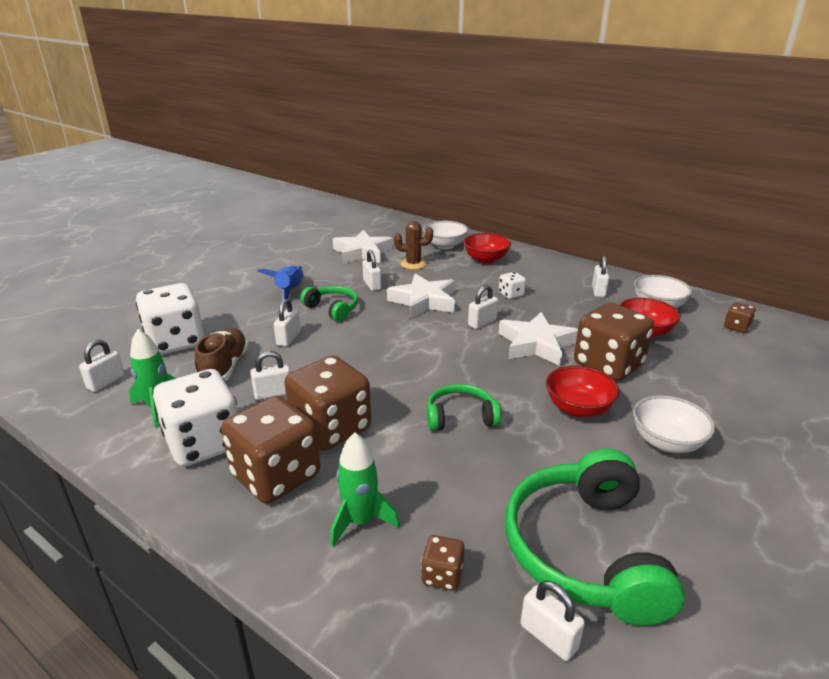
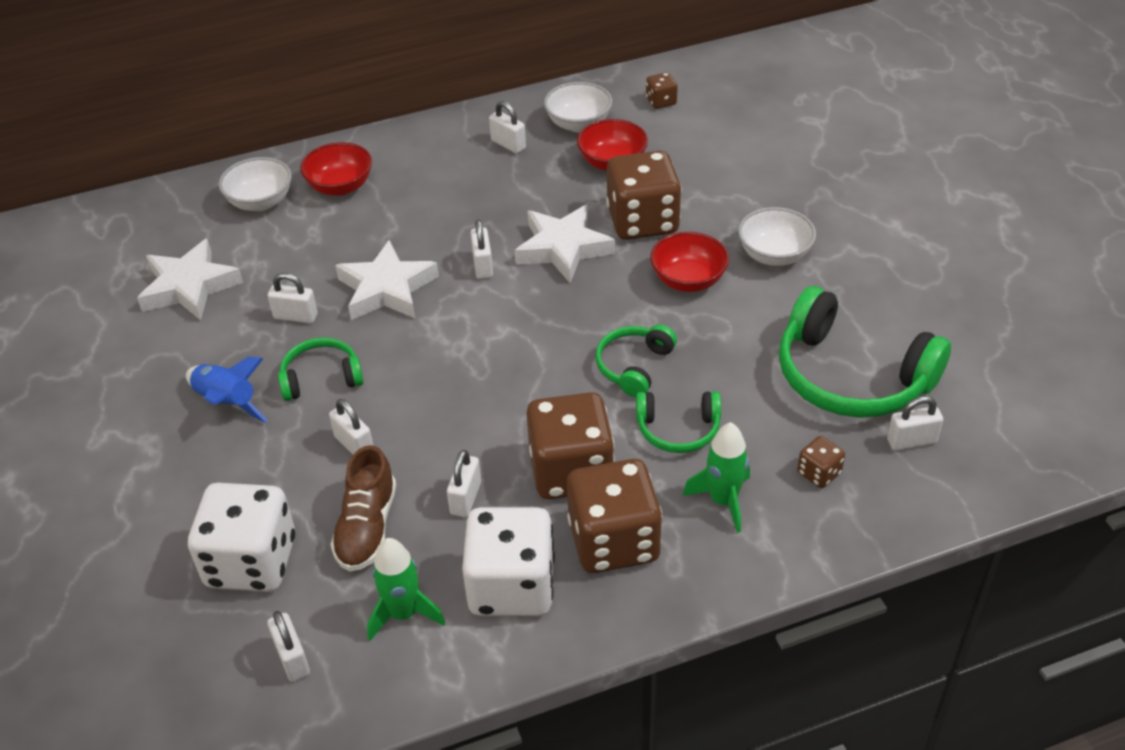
camera: 55 degrees left, 15 degrees up
brown shoe [195,328,249,381] -> brown shoe turned 120 degrees counterclockwise [330,445,396,572]
brown cactus [394,221,433,270] -> none
white dice [499,272,526,299] -> none
none -> green headphones [636,391,721,453]

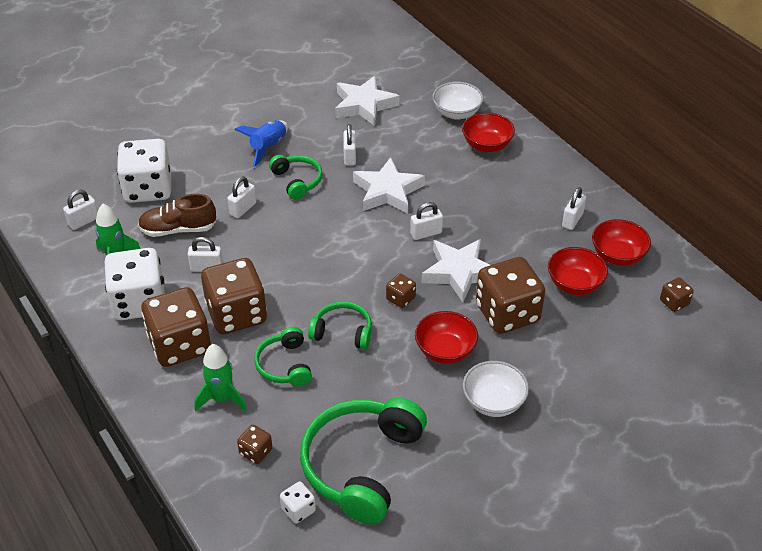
camera: 75 degrees right, 0 degrees up
white bowl [544,82,612,132] -> red bowl [592,219,651,266]
white padlock [887,396,943,451] -> white dice [280,482,316,524]
none -> brown dice [386,274,416,308]

